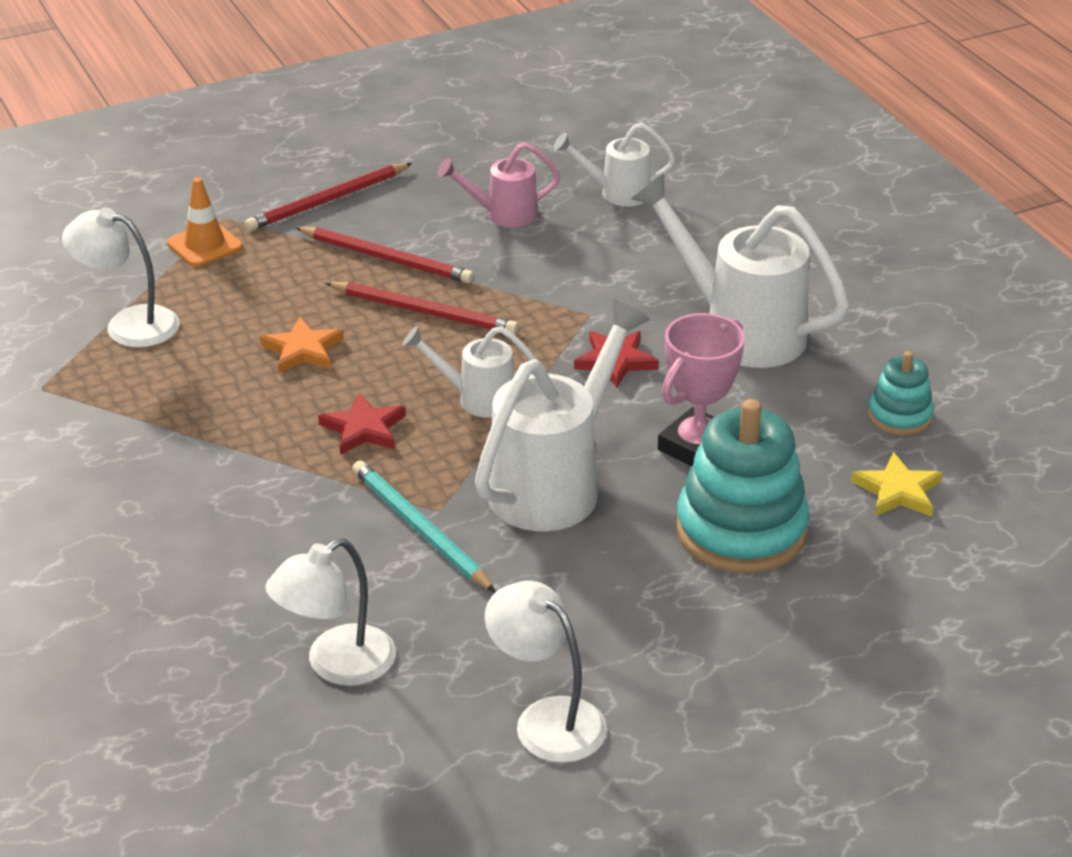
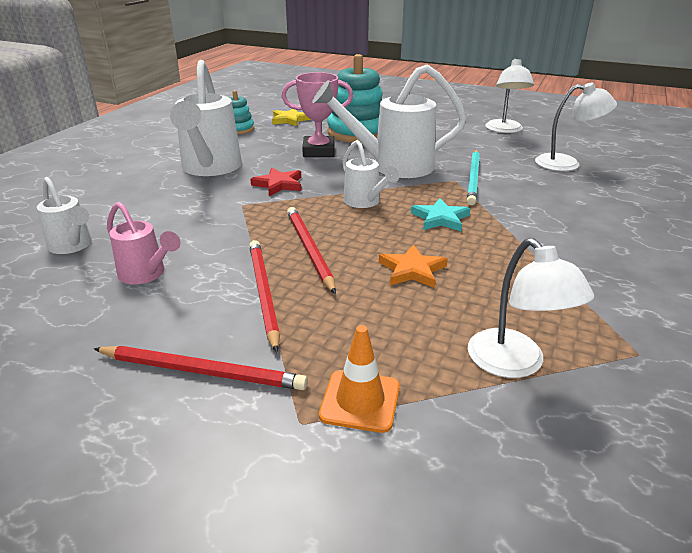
camera: 130 degrees left, 5 degrees down
red star [318,393,406,455] -> turquoise star [411,198,470,231]

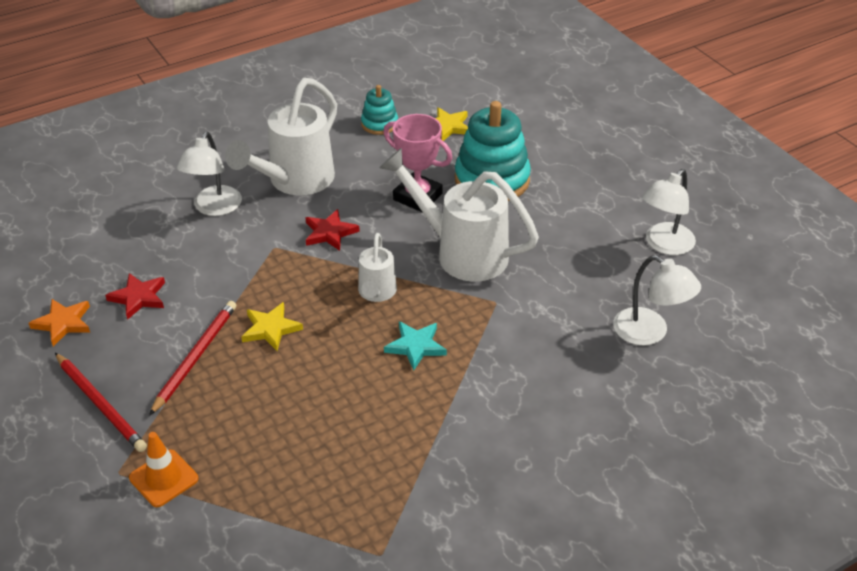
camera: 35 degrees right, 10 degrees up
white watering can [37,177,92,254] -> none
pink watering can [107,202,181,285] -> red star [105,273,165,320]
red pencil [287,207,336,294] -> yellow star [241,302,303,351]
orange star [379,244,448,288] -> orange star moved to [29,299,90,346]
turquoise pencil [467,150,480,205] -> none
white lamp [468,238,594,378] -> white lamp moved to [177,132,242,216]

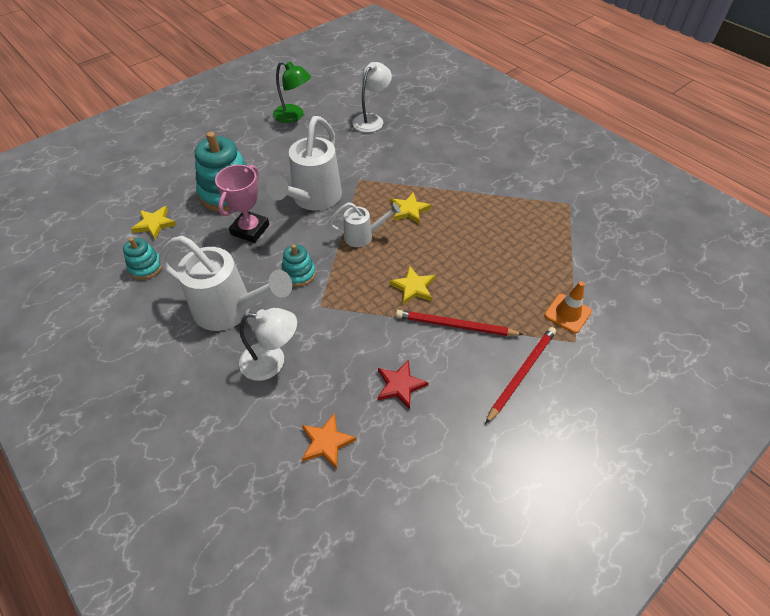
camera: 100 degrees left, 10 degrees up
orange star [29,299,90,346] -> orange star moved to [302,413,357,469]
red star [305,209,360,251] -> turquoise stacking toy [281,244,316,287]
turquoise star [384,321,447,371] -> yellow star [391,192,431,224]
white lamp [642,169,696,255] -> green lamp [273,61,311,123]

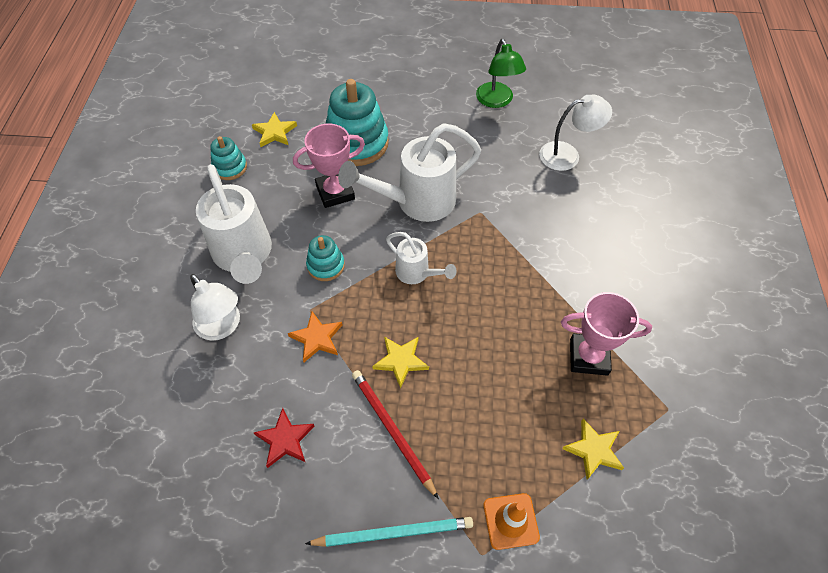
camera: 45 degrees right, 5 degrees up
orange star [302,413,357,469] -> orange star moved to [288,312,342,362]
yellow star [391,192,431,224] -> yellow star moved to [562,419,624,480]
red pencil [486,327,556,424] -> turquoise pencil [305,517,473,547]
none -> pink trophy [561,292,652,376]

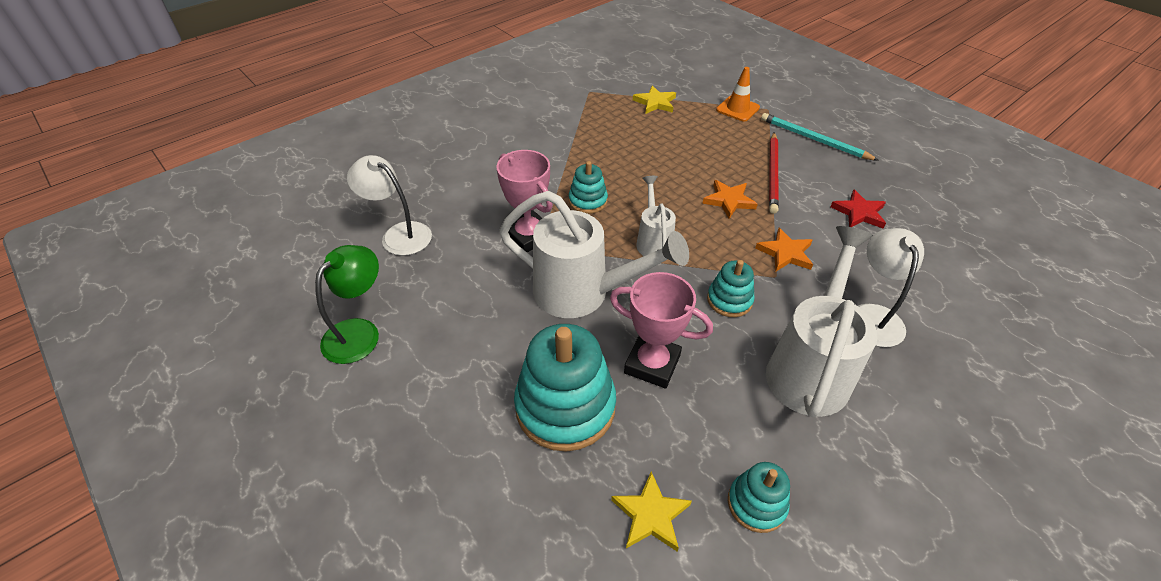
camera: 135 degrees left, 10 degrees down
yellow star [372,337,429,389] -> orange star [702,180,758,219]
pink trophy [561,292,652,376] -> pink trophy moved to [497,150,553,252]
none -> turquoise stacking toy [569,161,608,214]

